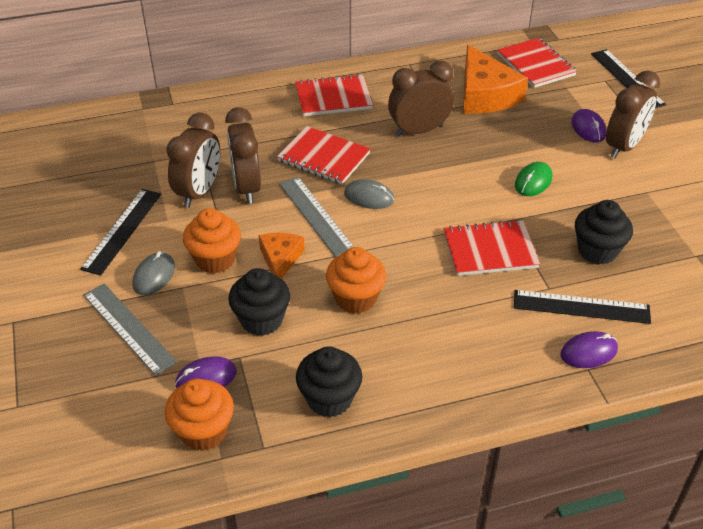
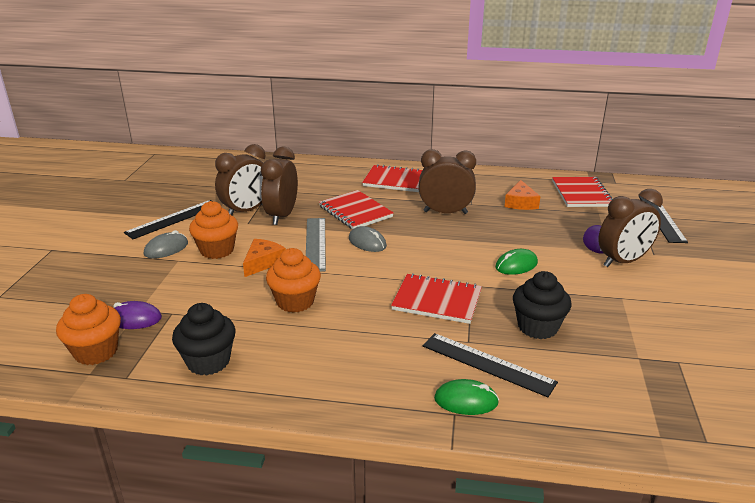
camera: 25 degrees right, 15 degrees down
grey ruler [83,283,177,376] -> none
black cupcake [228,268,290,336] -> none
orange cheese [463,45,528,114] -> orange cheese [504,180,541,210], size x0.57
purple mouse [561,331,618,368] -> green mouse [434,379,499,415]

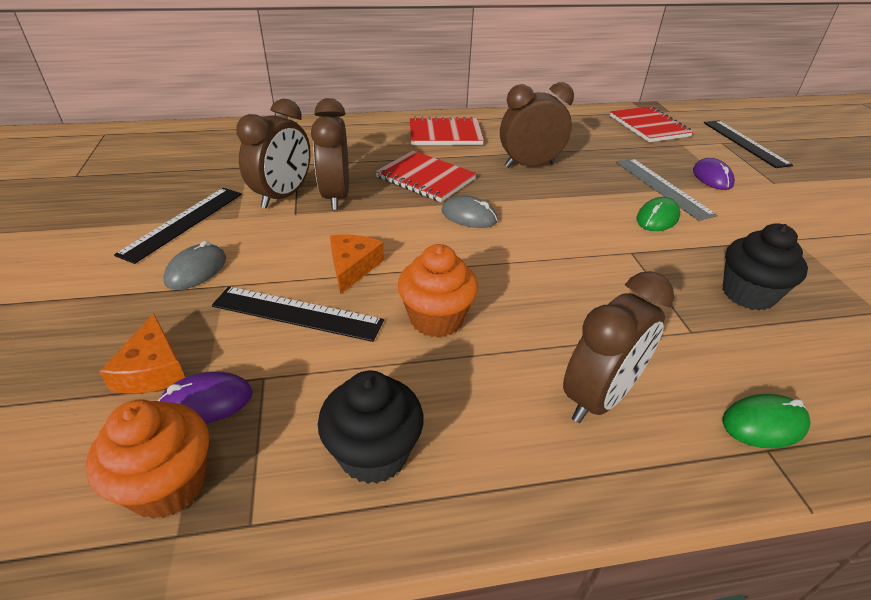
camera: 20 degrees left, 10 degrees up
orange cupcake [189,201,238,259] -> none
grey ruler [306,218,326,272] -> grey ruler moved to [616,158,717,221]
red notebook [391,273,482,324] -> none
black ruler [423,333,558,397] -> black ruler moved to [212,287,384,342]
orange cheese [504,180,541,210] -> orange cheese moved to [99,313,185,393]
brown clock [598,189,663,267] -> brown clock moved to [563,271,674,423]

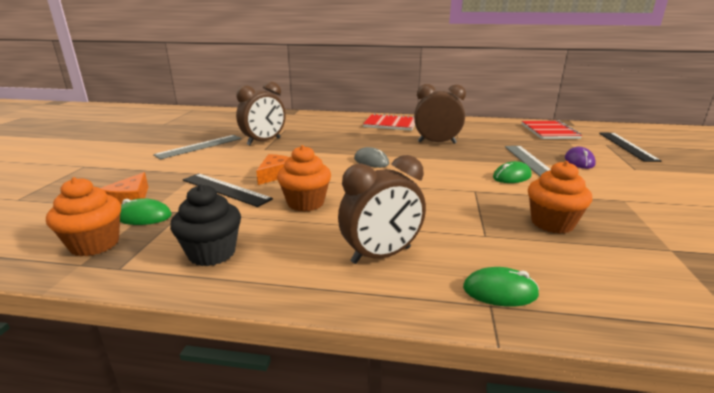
camera: 20 degrees right, 15 degrees down
black ruler [114,188,242,264] -> grey ruler [153,135,242,159]
purple mouse [158,371,253,424] -> green mouse [120,198,172,225]
grey mouse [163,241,226,290] -> none
brown clock [311,98,349,210] -> none
red notebook [375,150,477,202] -> none
black cupcake [723,223,808,310] -> orange cupcake [528,161,592,234]

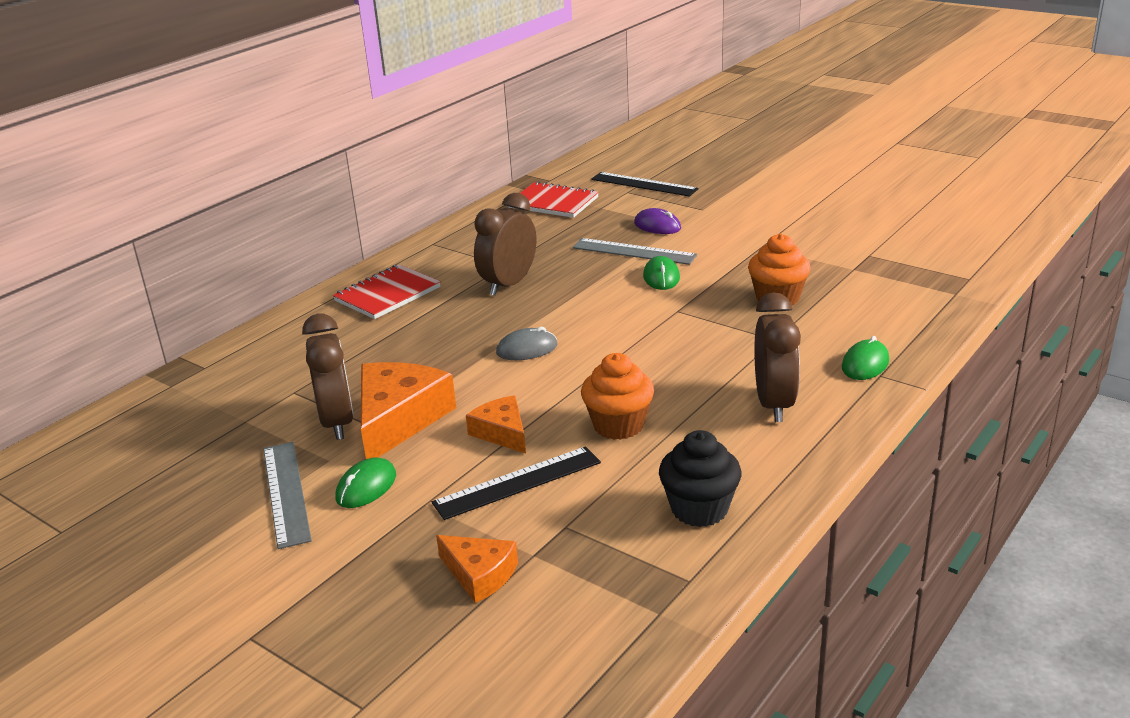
camera: 60 degrees left, 5 degrees up
orange cupcake [46,177,121,257] -> none
green mouse [120,198,172,225] -> green mouse moved to [335,457,396,508]
none -> orange cheese [361,362,456,459]

